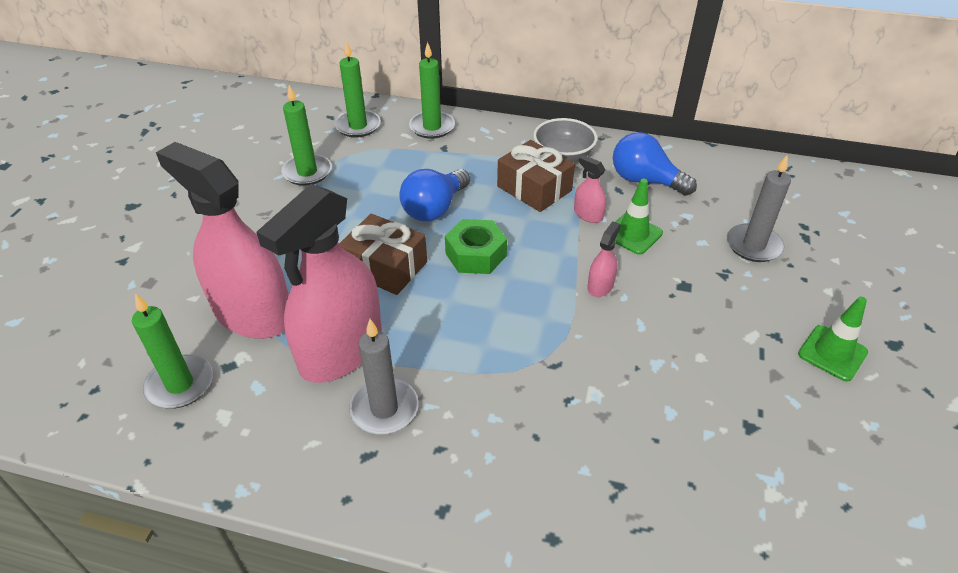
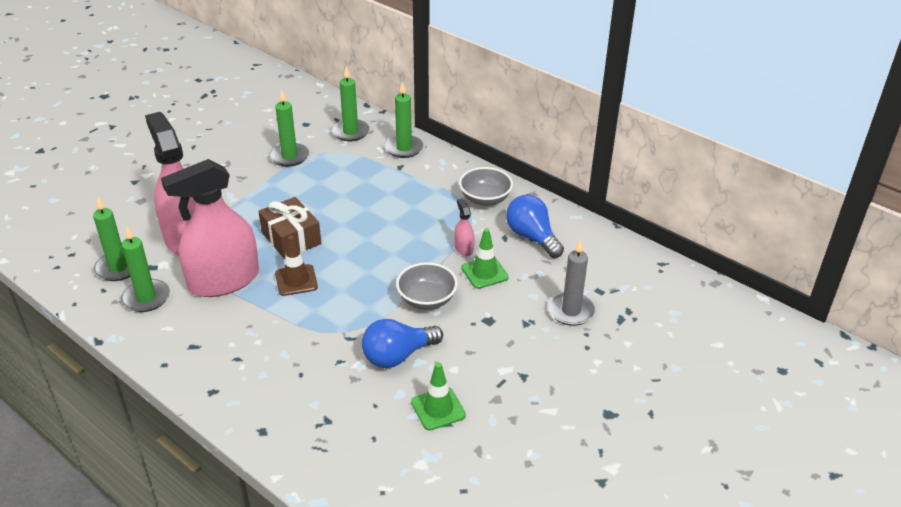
camera: 25 degrees right, 5 degrees down
grey candle [349,319,418,434] -> none
blue light bulb [399,169,470,221] -> blue light bulb moved to [362,319,443,368]
green nut [445,219,507,274] -> none
brown gift [497,140,575,212] -> none
pink spray bottle [588,221,621,297] -> grey bowl [396,262,458,310]
green traffic cone [798,297,868,382] -> green traffic cone moved to [411,362,466,431]
none -> green candle [121,226,170,312]
none -> brown traffic cone [275,235,318,296]

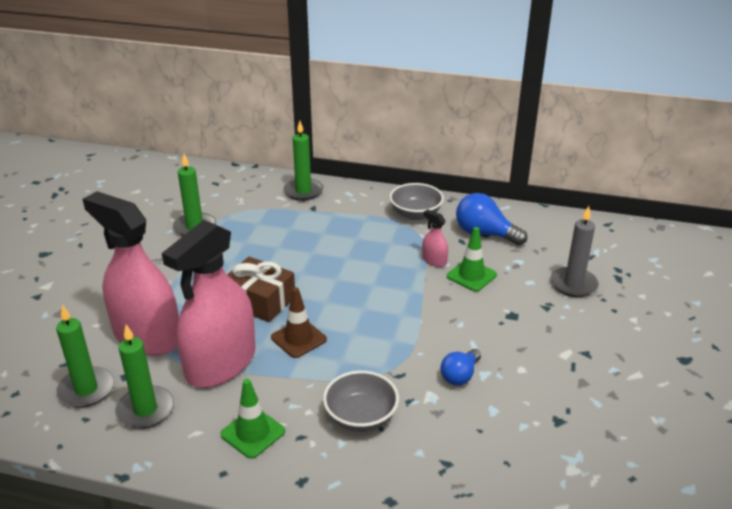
camera: 25 degrees left, 5 degrees down
green candle [332,66,369,141] -> none
blue light bulb [362,319,443,368] -> blue light bulb [440,349,481,385], size x0.63
grey bowl [396,262,458,310] -> grey bowl moved to [323,371,399,432]
green traffic cone [411,362,466,431] -> green traffic cone moved to [220,379,285,459]

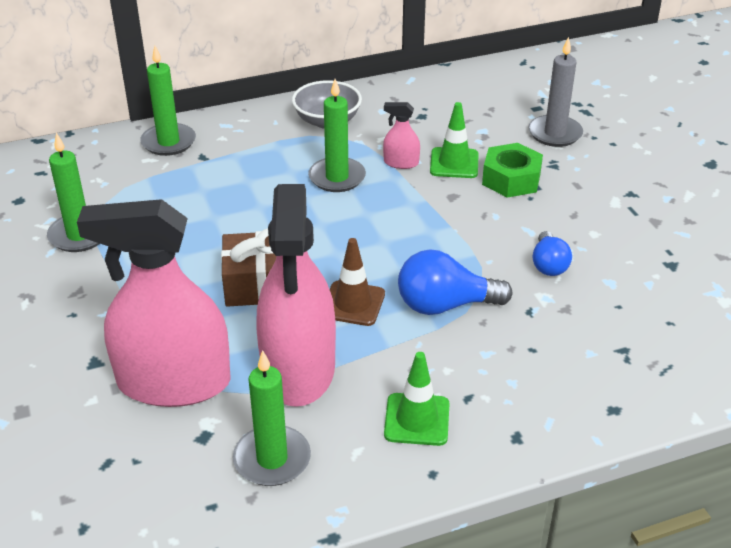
camera: 35 degrees left, 5 degrees up
green candle [56,305,114,407] -> green candle moved to [308,79,366,192]
grey bowl [323,371,399,432] -> none
blue light bulb [456,193,527,245] -> blue light bulb moved to [398,249,512,315]
none -> green nut [482,143,543,198]

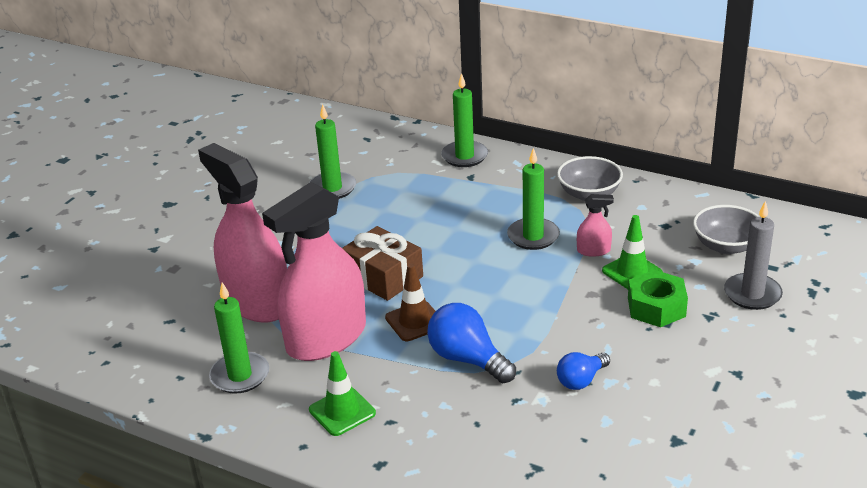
camera: 50 degrees right, 5 degrees down
pink spray bottle [383,102,420,169] -> pink spray bottle turned 120 degrees clockwise [577,194,614,257]
none -> grey bowl [693,205,760,254]

